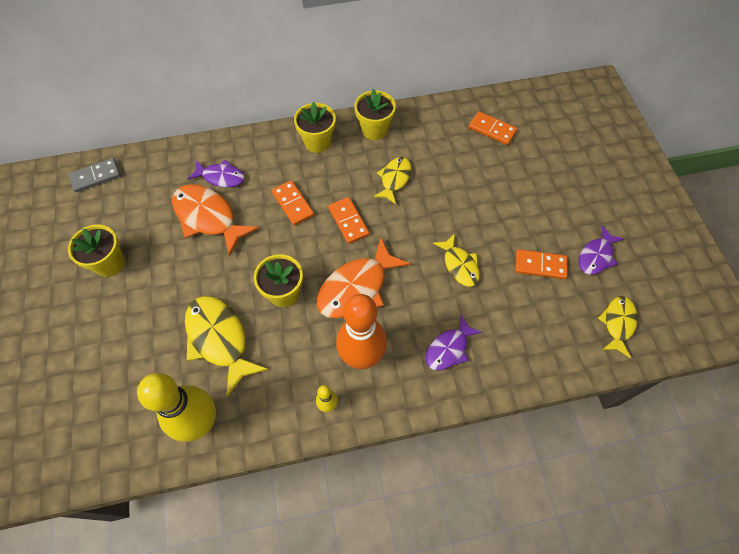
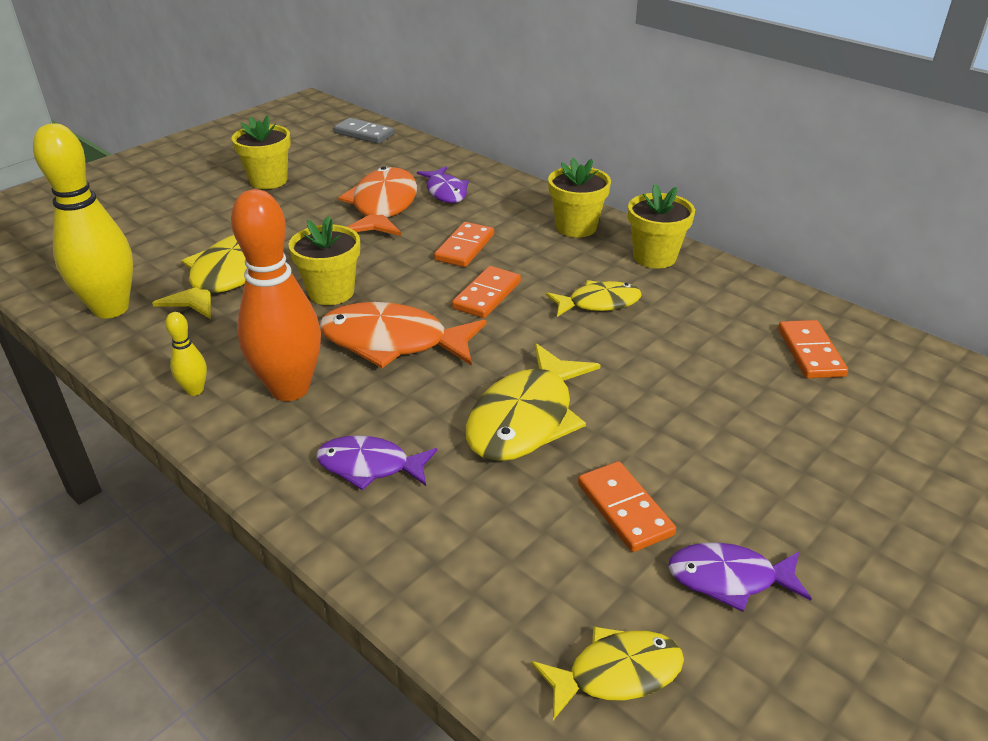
camera: 55 degrees right, 25 degrees down
yellow fish [432,233,480,287] -> yellow fish [466,343,600,462], size x1.65

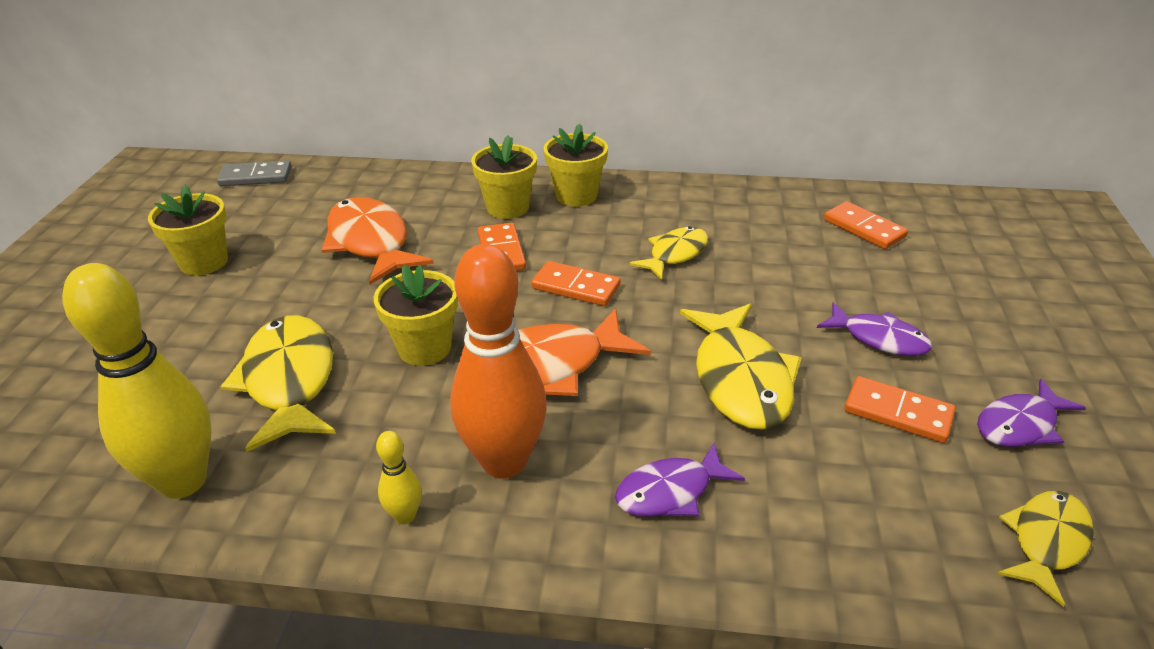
camera: 35 degrees left, 0 degrees up
purple fish [417,167,469,203] -> purple fish moved to [817,302,932,356]
orange domino [452,266,521,318] -> orange domino turned 60 degrees counterclockwise [531,261,621,306]
yellow flower pot [628,184,695,268] -> yellow flower pot moved to [471,135,537,219]

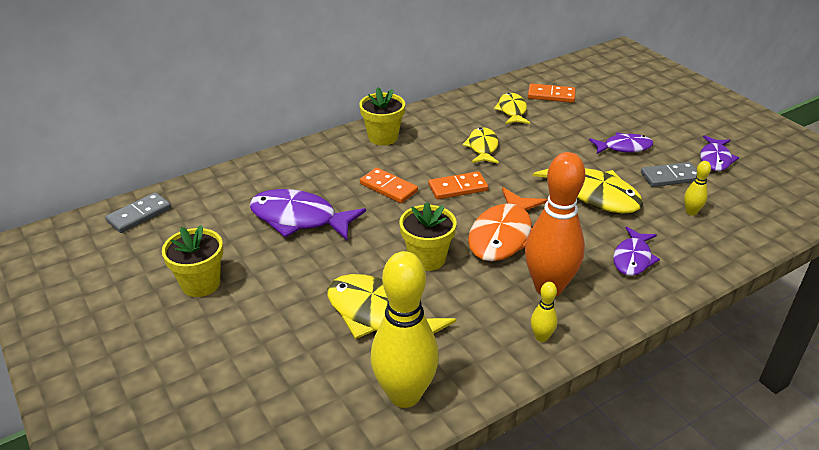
camera: 40 degrees left, 0 degrees up
orange fish [321,197,433,285] -> purple fish [249,189,366,240]
yellow flower pot [471,135,537,219] -> none
orange domino [844,376,956,443] -> grey domino [641,162,697,187]
yellow fish [998,491,1094,607] -> yellow fish moved to [494,93,530,124]
none -> yellow bowling pin [684,161,711,216]

